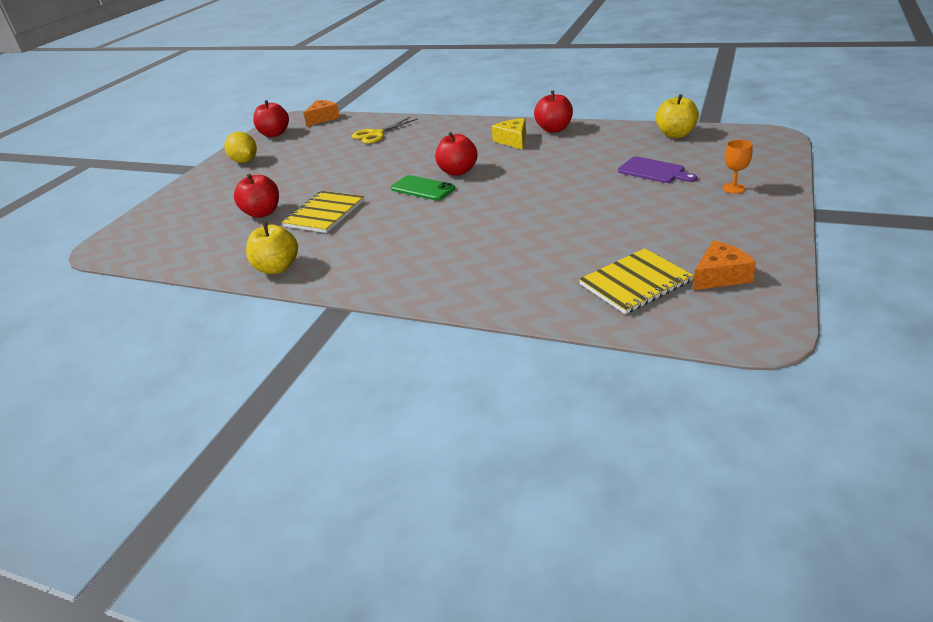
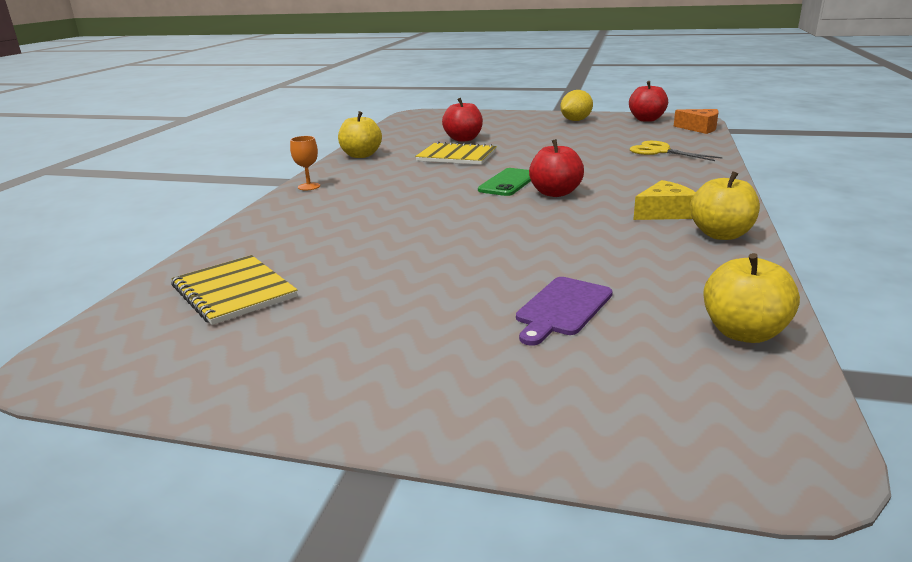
camera: 80 degrees right, 10 degrees down
red apple [534,90,573,133] -> yellow apple [690,171,760,240]
orange cheese [693,240,756,290] -> none
orange goblet [723,140,753,193] -> orange goblet moved to [290,136,320,190]

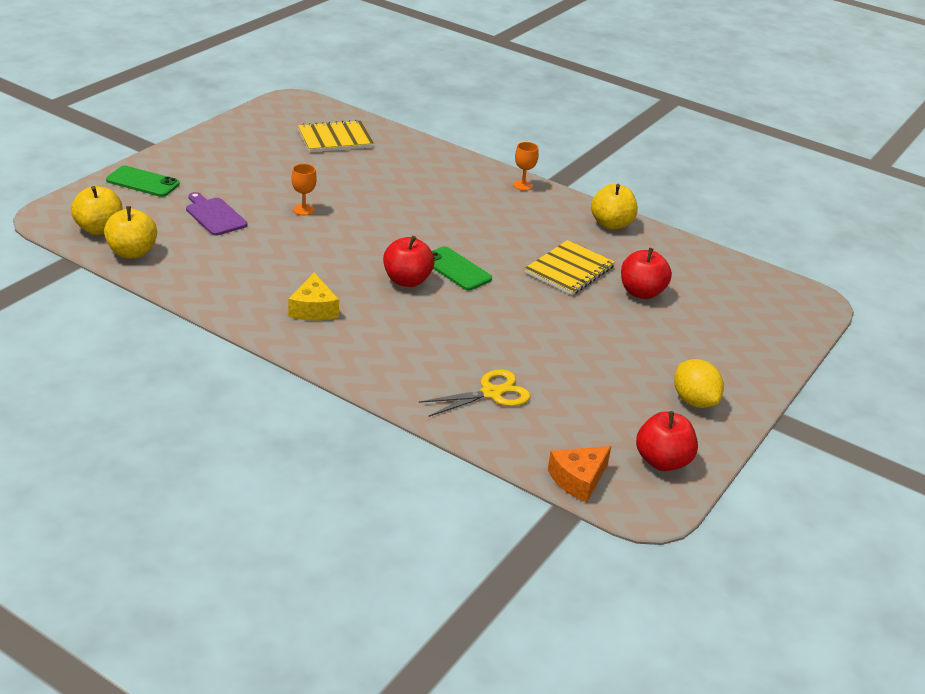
camera: 105 degrees right, 10 degrees up
yellow apple [690,171,760,240] -> yellow apple moved to [71,186,123,235]
none -> green phone [106,166,180,197]
none -> orange goblet [291,164,317,215]

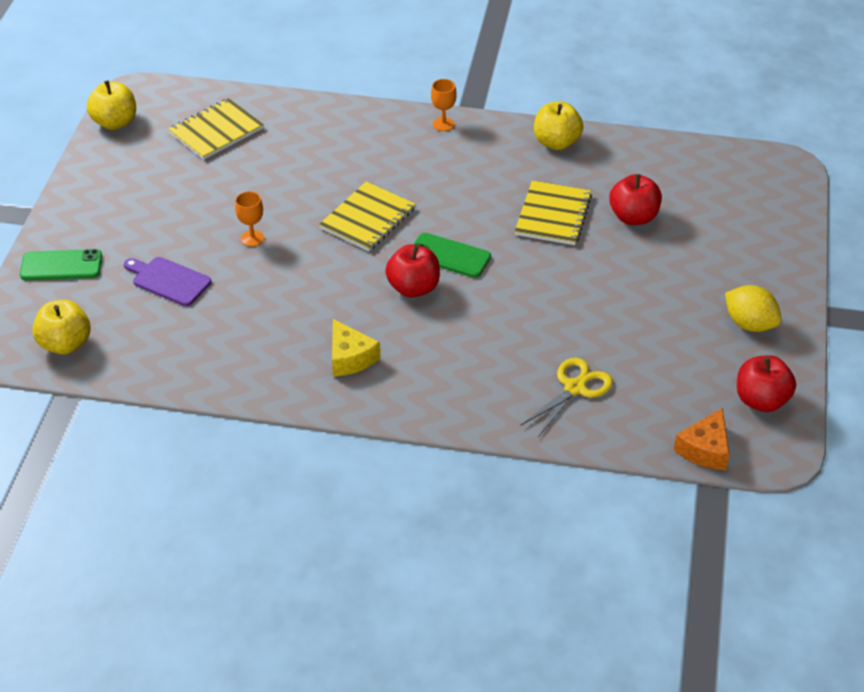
camera: 20 degrees left, 10 degrees up
yellow apple [104,206,157,258] -> yellow apple moved to [87,80,136,130]
none -> yellow notebook [319,181,416,251]

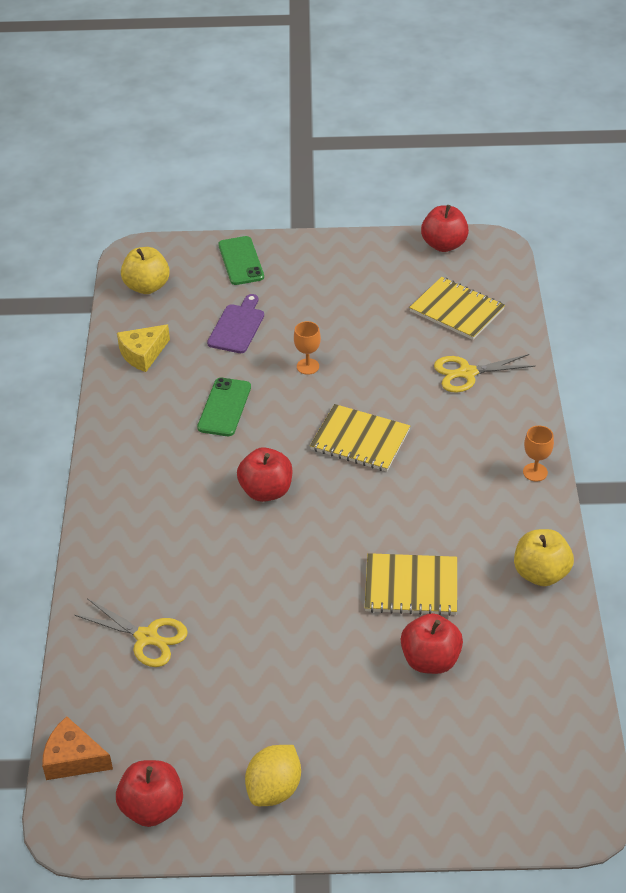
camera: 80 degrees right, 0 degrees up
yellow apple [87,80,136,130] -> red apple [421,205,469,252]
yellow cheese [332,319,380,377] -> yellow cheese moved to [117,324,170,372]
green phone [413,233,491,278] -> green phone moved to [197,378,251,436]
none -> yellow scissors [434,354,536,393]

